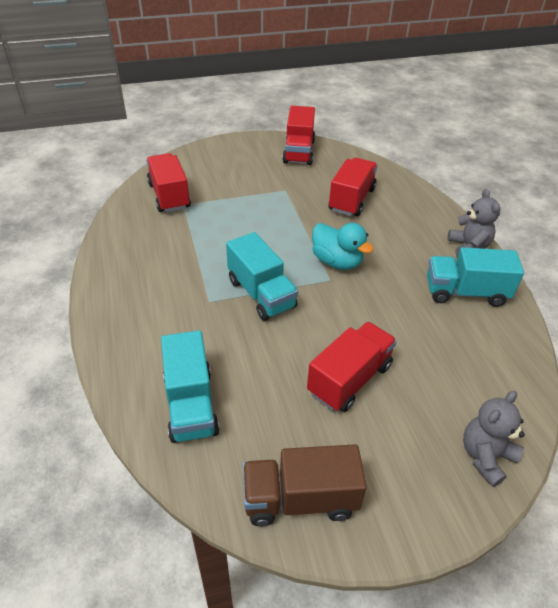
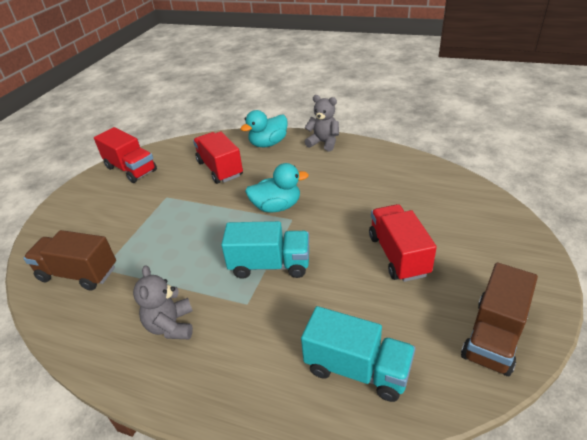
camera: 50 degrees left, 5 degrees down
red truck [146,153,191,212] -> brown truck [23,230,116,291]
turquoise truck [427,247,524,307] -> none
grey teddy bear [463,391,525,487] -> grey teddy bear moved to [133,265,193,339]
none -> turquoise duck [240,110,287,147]

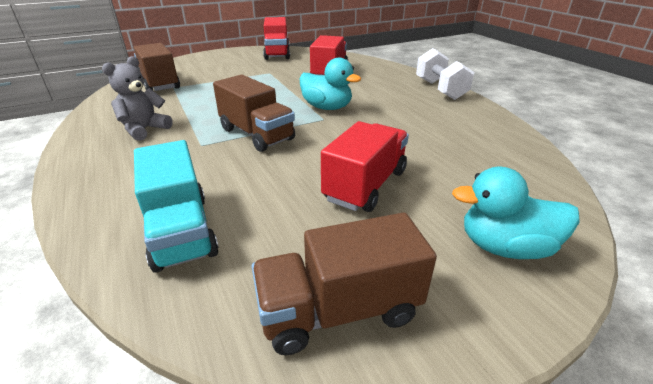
camera: 40 degrees right, 5 degrees down
turquoise truck [221,221,309,279] -> brown truck [213,75,295,152]
turquoise duck [240,110,287,147] -> turquoise duck moved to [452,167,580,259]
grey teddy bear [305,95,339,151] -> white dumbbell [416,48,474,100]

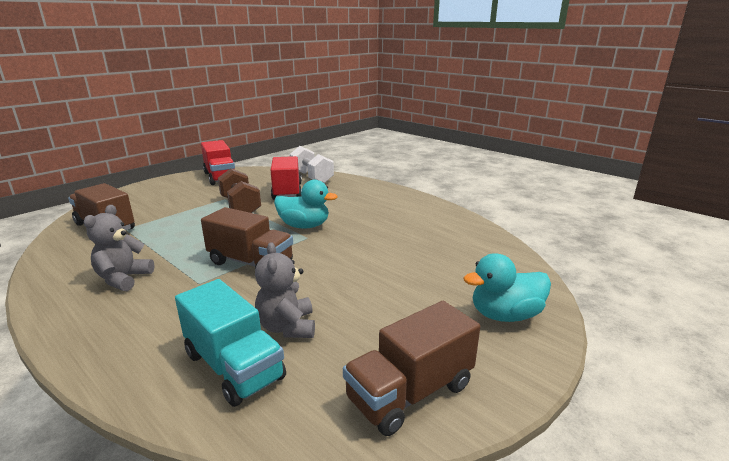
camera: 20 degrees left, 10 degrees down
red truck [321,121,409,212] -> none
white dumbbell [416,48,474,100] -> white dumbbell moved to [290,146,334,183]
none -> brown dumbbell [218,168,261,213]
none -> grey teddy bear [255,242,315,338]

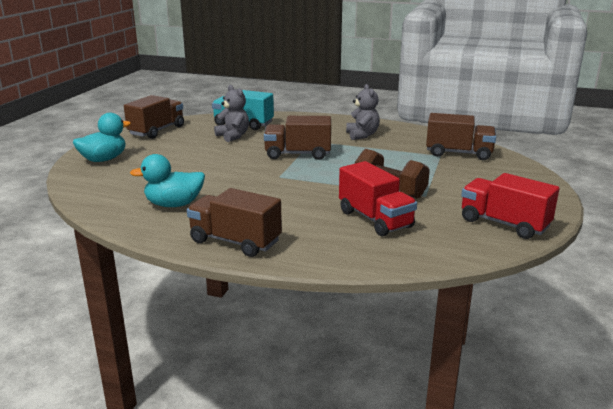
camera: 155 degrees right, 0 degrees up
turquoise duck [274,180,338,229] -> turquoise duck moved to [130,154,205,207]
white dumbbell [290,146,334,183] -> none
none -> brown truck [187,188,282,257]

